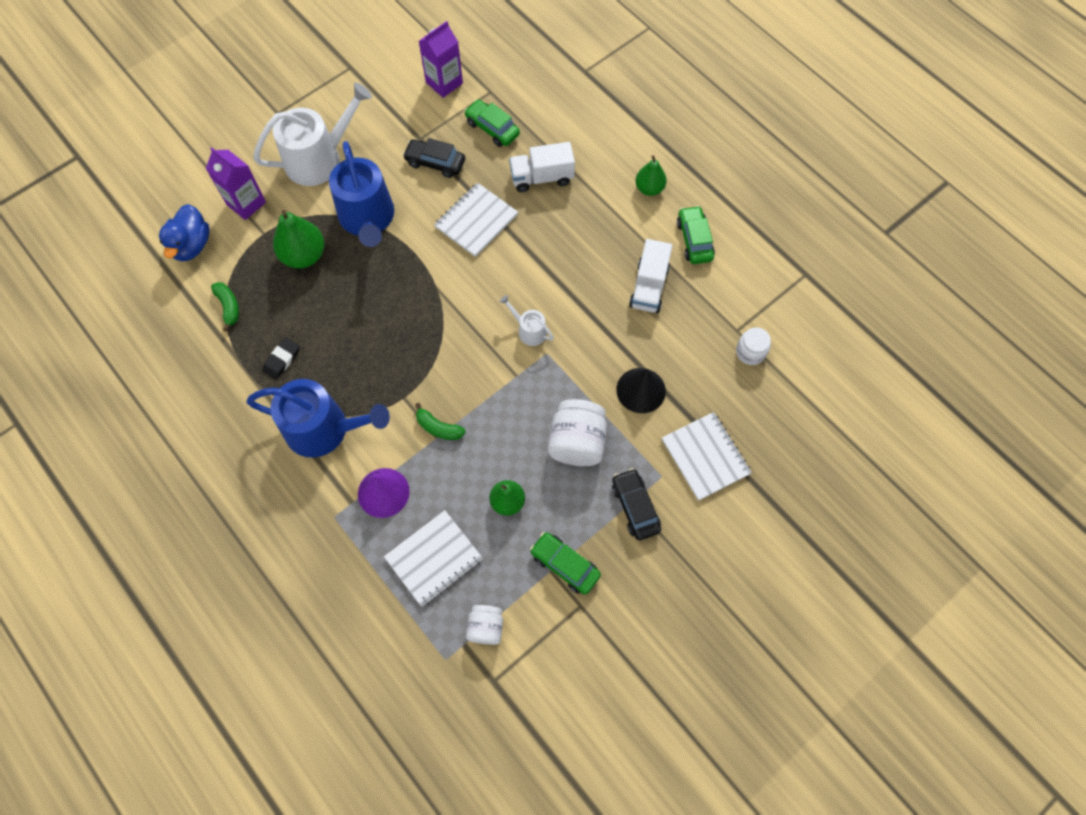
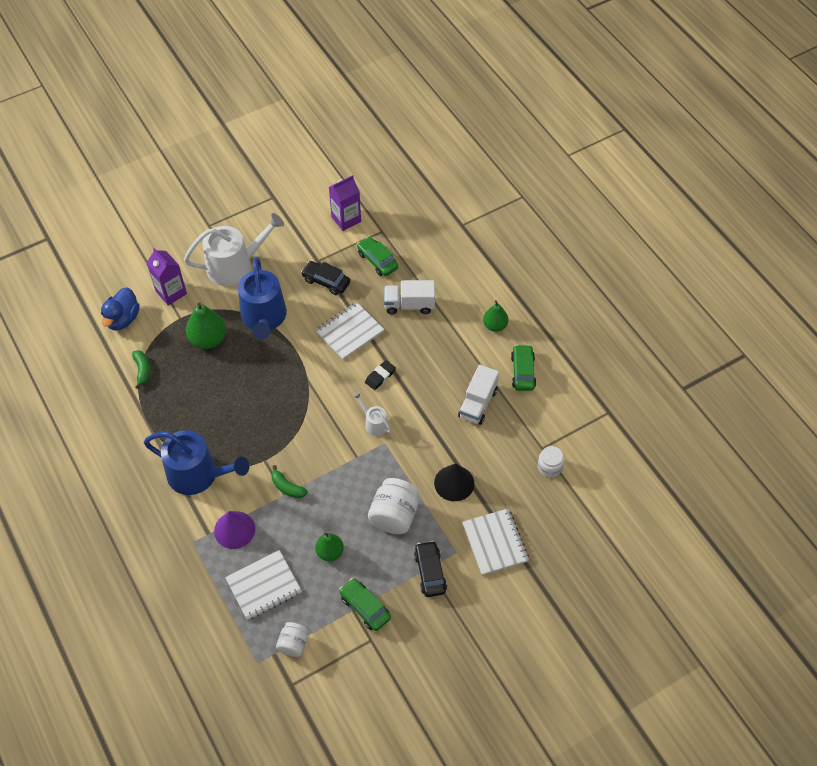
camera: 10 degrees right, 10 degrees down
black eraser [263,338,300,379] -> black eraser moved to [365,360,396,390]

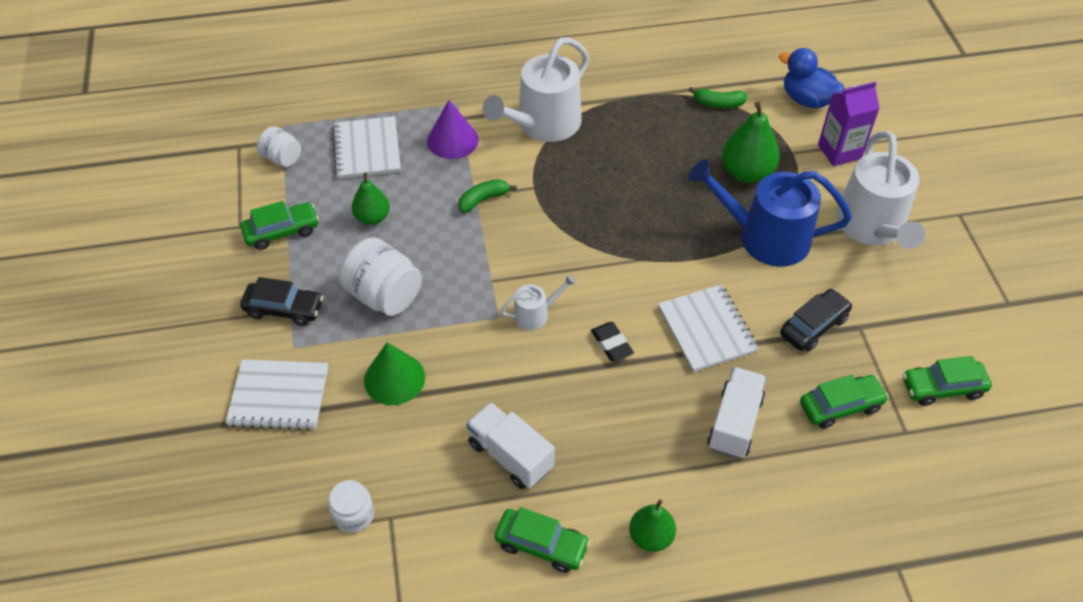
camera: 110 degrees right, 5 degrees down
blue watering can [144,430,249,495] -> white watering can [483,37,589,142]
purple carton [329,175,361,231] -> green car [903,356,992,406]
black cone [434,463,474,501] -> green cone [364,342,425,405]

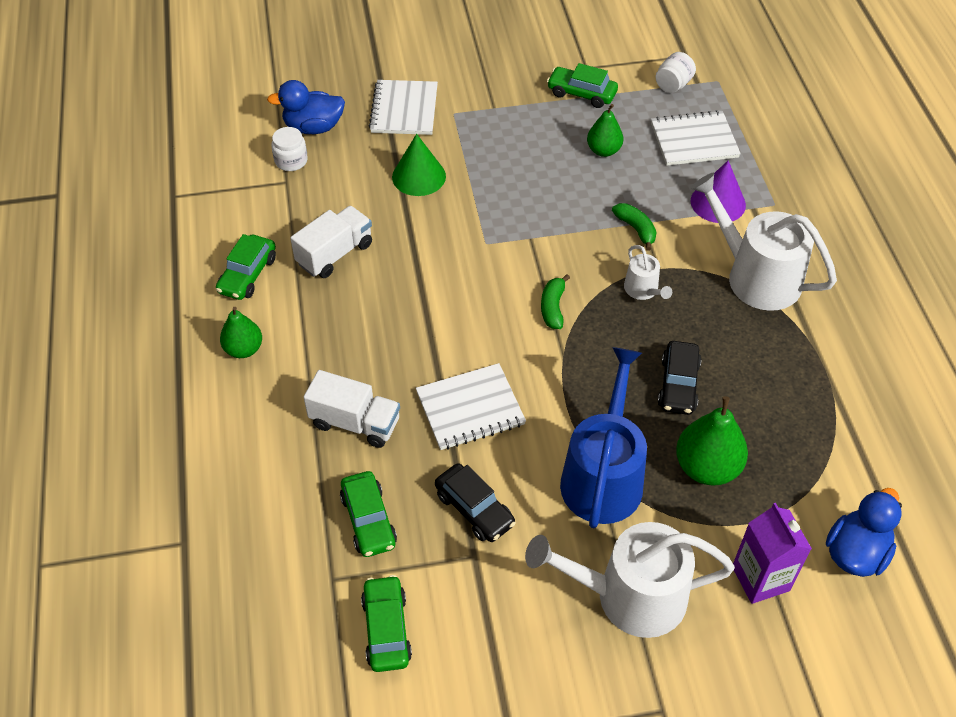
camera: 90 degrees right, 0 degrees up
black car [240,277,323,326] -> black car moved to [658,341,702,415]
green car [241,201,319,250] -> green car turned 135 degrees clockwise [547,63,618,108]
white jar [339,237,422,316] -> none
white watering can [501,274,576,330] -> white watering can moved to [624,245,672,300]
black eraser [591,322,634,362] -> none
green banana [688,87,748,108] -> green banana moved to [541,274,570,329]
none -> blue duck [267,80,345,134]

